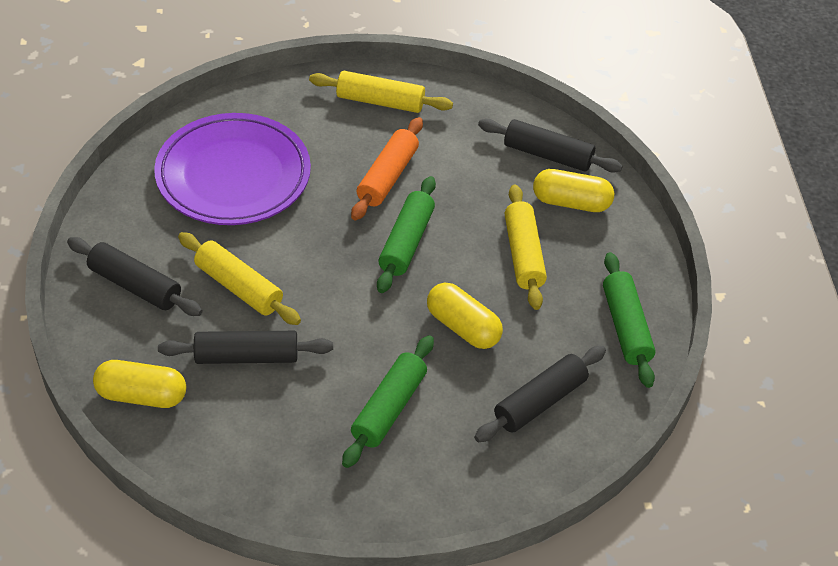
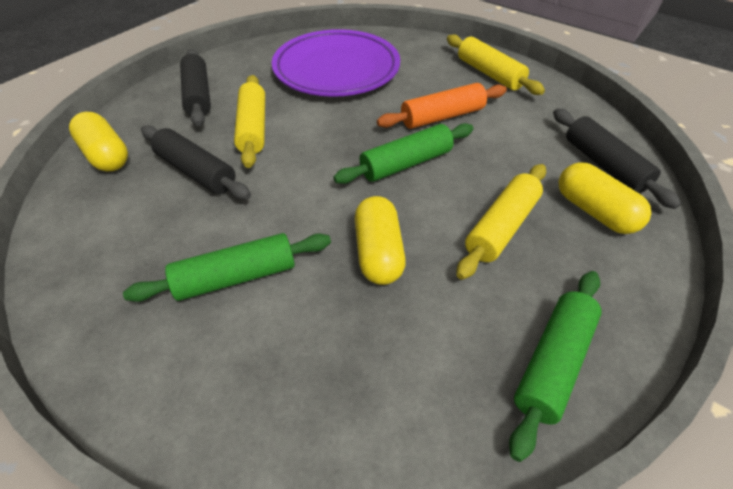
camera: 45 degrees right, 0 degrees up
black rolling pin [474,346,606,442] -> none

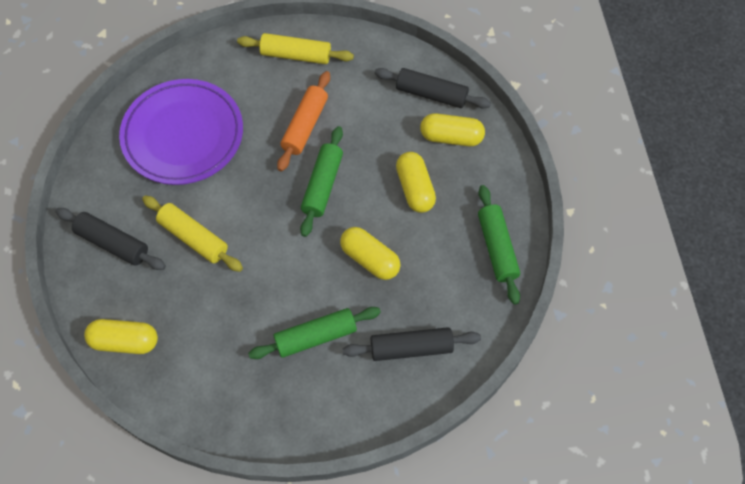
camera: 45 degrees left, 15 degrees up
green rolling pin [123,233,331,302] -> green rolling pin turned 45 degrees clockwise [248,307,381,359]
black rolling pin [141,125,251,200] -> black rolling pin moved to [343,327,481,361]
yellow rolling pin [456,164,546,280] -> yellow capsule [396,152,436,213]

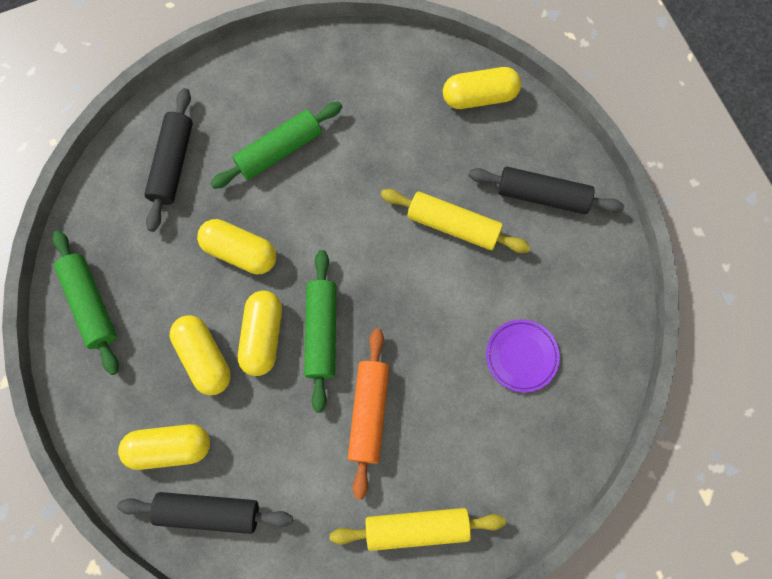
camera: 165 degrees right, 10 degrees up
purple plate [119,79,243,185] -> purple plate [486,319,560,392], size x0.45
black rolling pin [343,327,481,361] -> black rolling pin turned 60 degrees counterclockwise [144,88,193,232]
none -> yellow capsule [238,291,282,376]

